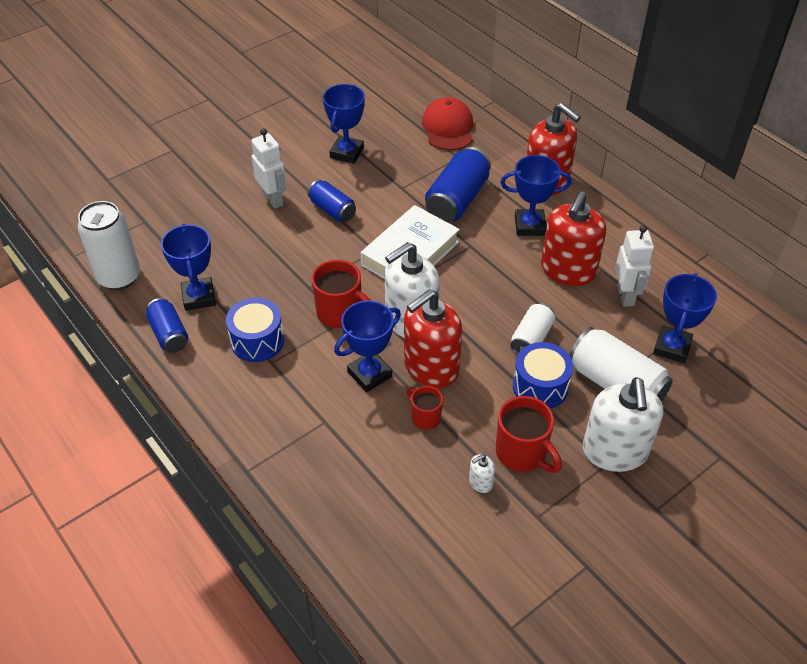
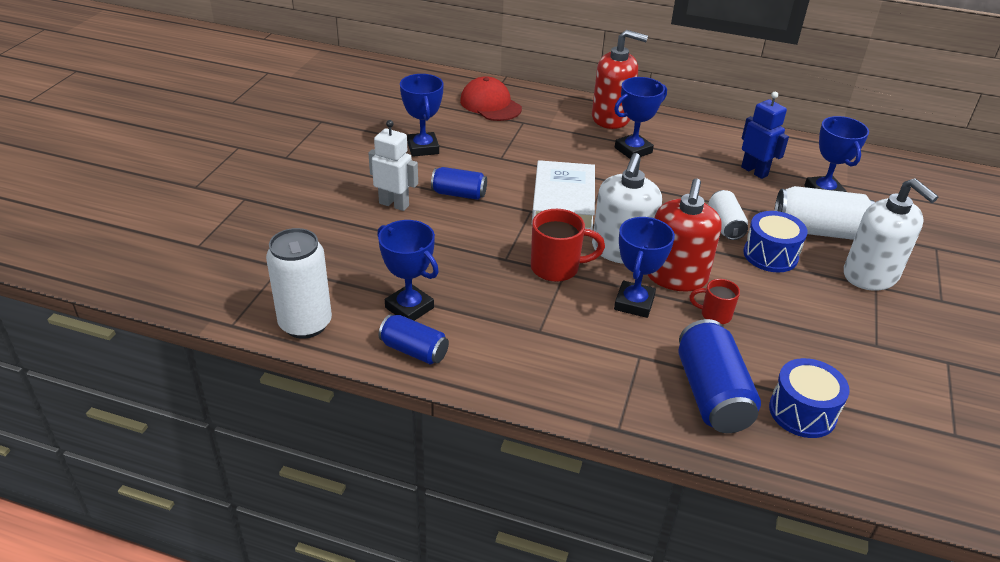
camera: 35 degrees left, 10 degrees down
blue drum [226,298,284,362] -> blue drum moved to [769,358,850,438]
blue can [425,147,491,222] -> blue can moved to [678,319,761,433]
white soap dispenser [469,454,495,493] -> none
red mug [496,396,562,473] -> none
red soap dispenser [541,191,606,286] -> none
white robot [615,225,654,307] -> blue robot [741,92,789,179]

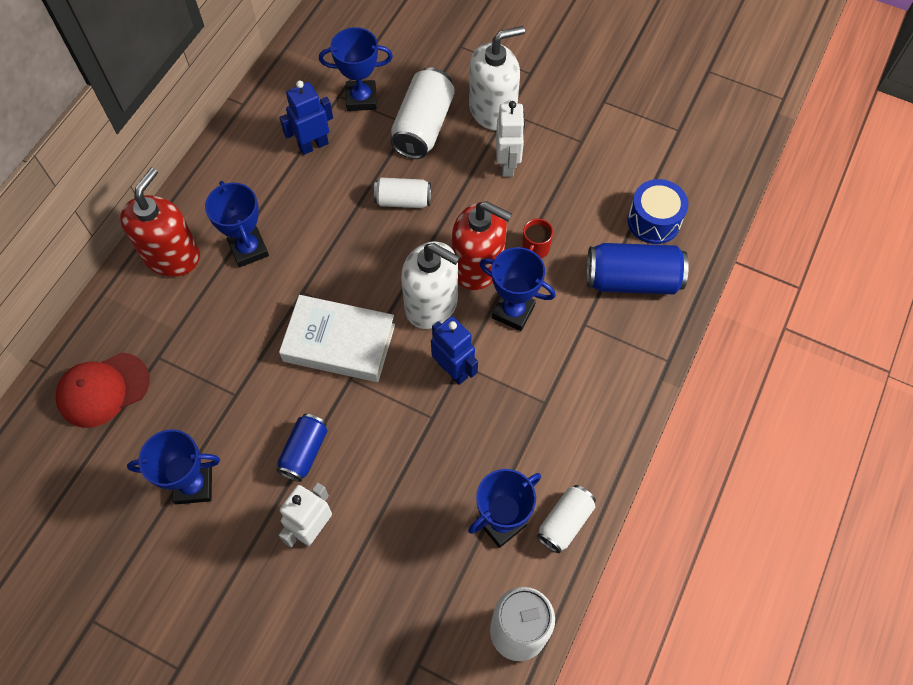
camera: 80 degrees left, 25 degrees up
blue can [378,314,449,364] -> white can [537,485,596,553]
red mug [531,209,605,282] -> blue robot [431,316,478,385]
blue drum [743,211,808,272] -> none
none -> white robot [496,101,525,177]

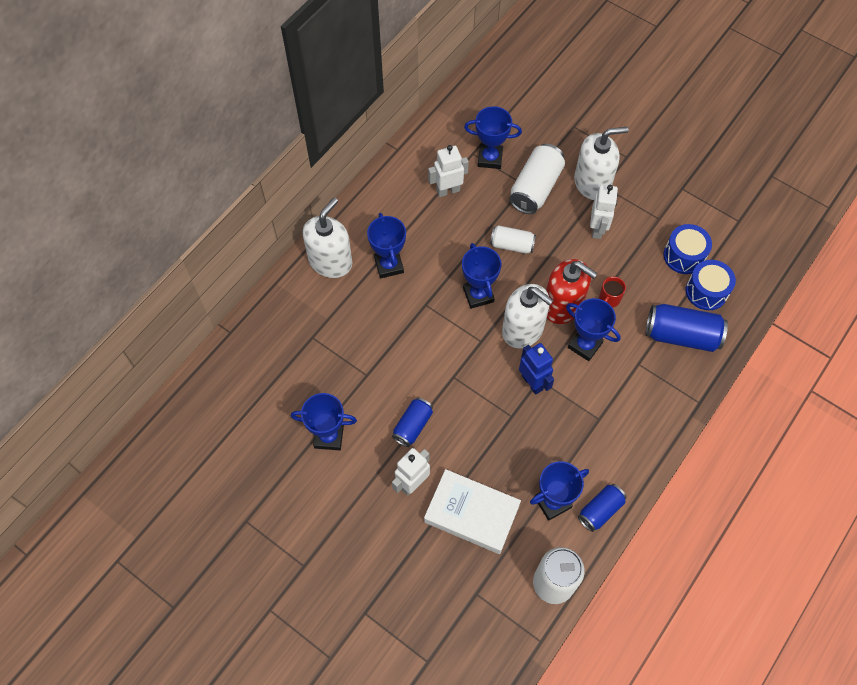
camera: 10 degrees right, 0 degrees up
red cap [56,353,150,428] -> none
red soap dispenser [120,168,200,277] -> white soap dispenser [303,198,352,278]
blue robot [279,80,333,155] -> white robot [428,145,469,197]
white book [279,295,395,382] -> white book moved to [424,469,521,554]
white can [537,485,596,553] -> blue can [578,484,627,532]
none -> blue trophy [462,243,501,309]
none -> blue drum [664,224,712,274]

